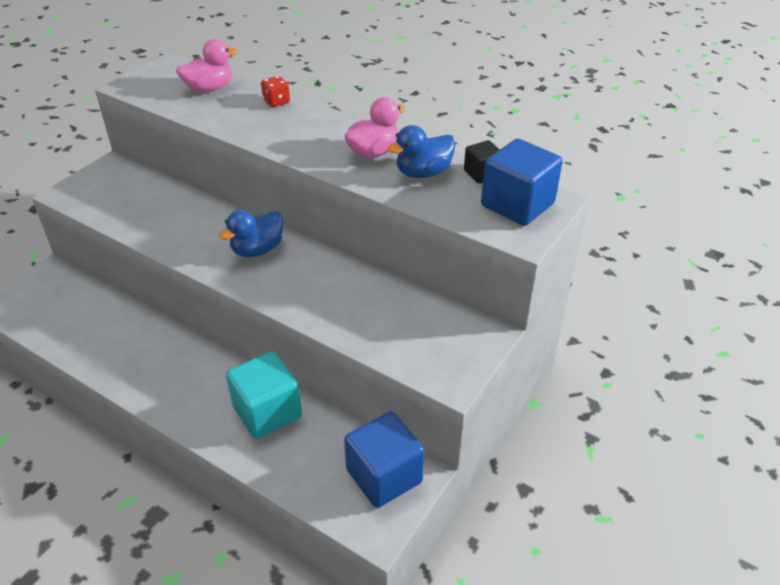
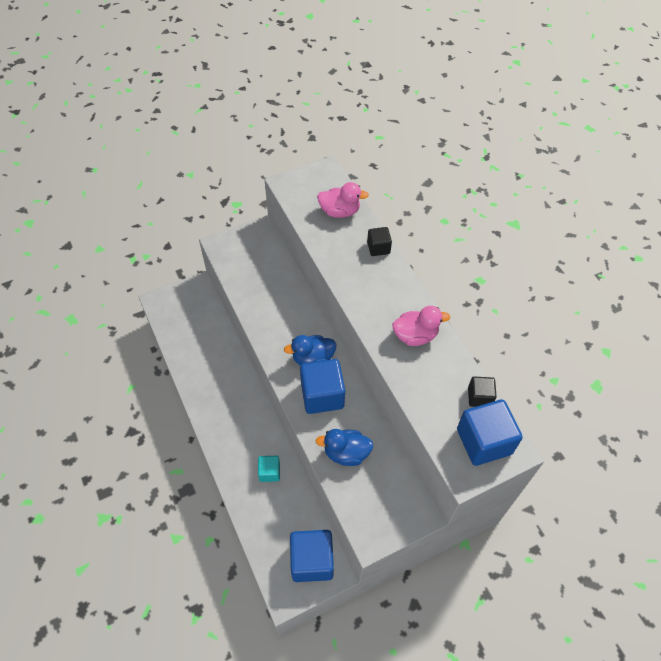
camera: 30 degrees right, 15 degrees up
turquoise cube [226,351,302,439] -> turquoise cube [258,456,280,482], size x0.54
red dice [261,76,290,107] -> black cube [367,227,392,256]
blue duck [388,125,456,178] -> blue duck moved to [315,429,373,466]
none -> blue cube [300,359,345,414]

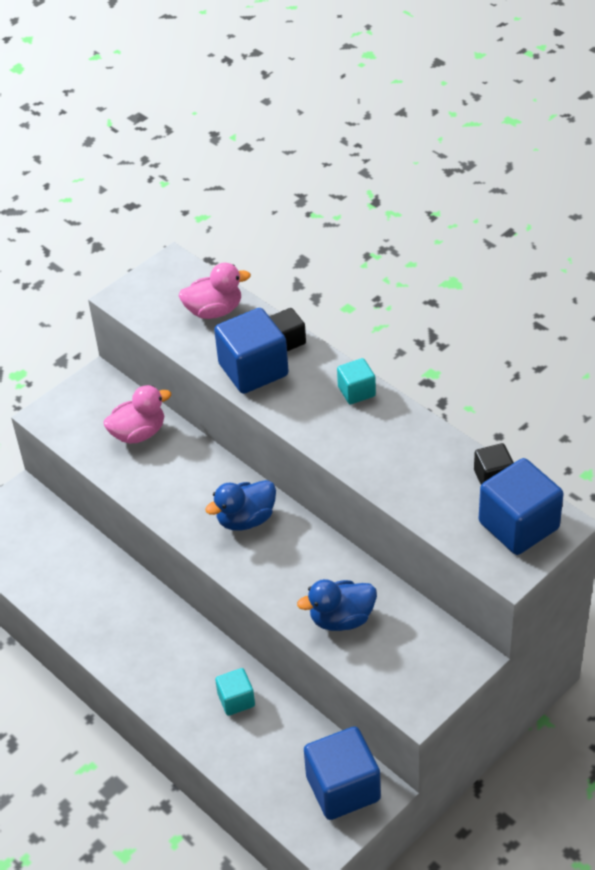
camera: 15 degrees left, 10 degrees down
blue cube [300,359,345,414] -> blue cube moved to [214,308,289,394]
pink duck [392,306,450,346] -> pink duck moved to [103,385,171,444]
none -> turquoise cube [337,358,376,404]

